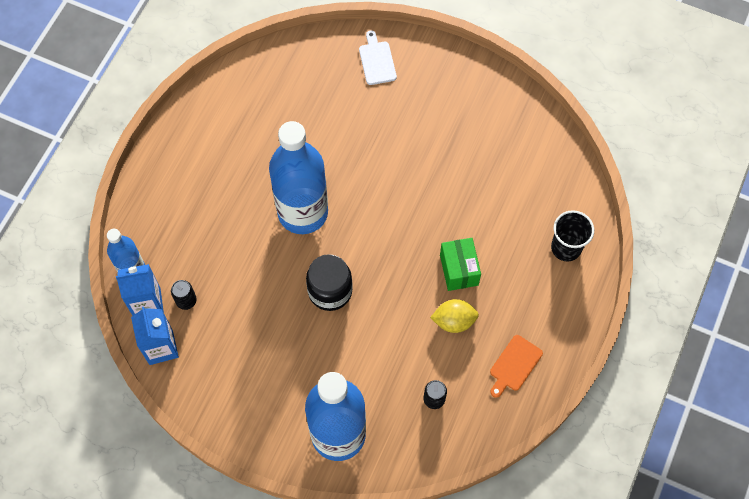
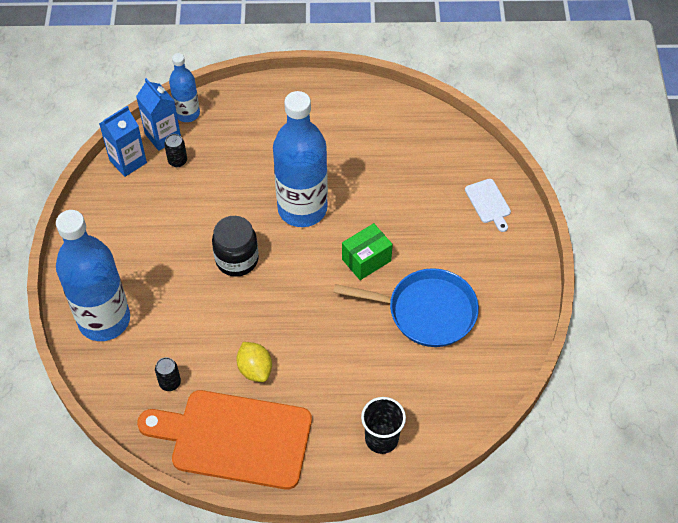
camera: 65 degrees right, 10 degrees down
white cutting board [359,30,397,85] -> white cutting board turned 105 degrees clockwise [465,179,511,232]
green box [440,238,481,291] -> green box moved to [342,223,393,280]
orange cutting board [490,335,543,398] -> orange cutting board [137,390,312,490], size x2.41
none -> blue pan [333,268,479,347]

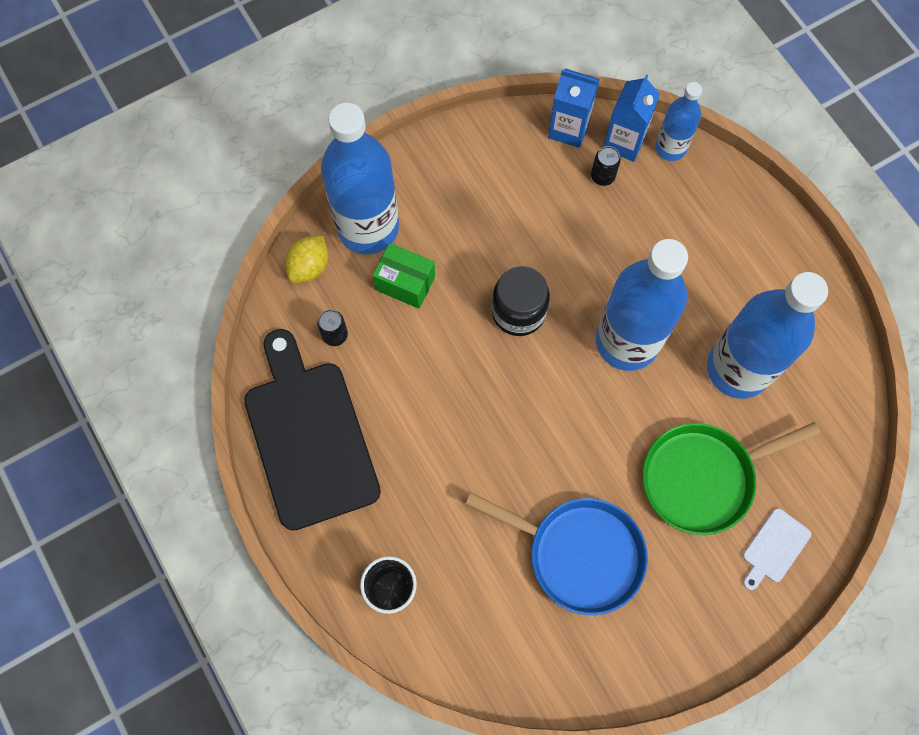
camera: 60 degrees right, 15 degrees up
orange cutting board [137,390,312,490] -> black cutting board [244,329,381,531]
yellow lemon [236,342,272,382] -> yellow lemon moved to [285,236,328,283]
blue pan [333,268,479,347] -> blue pan turned 45 degrees counterclockwise [465,493,648,615]
green box [342,223,393,280] -> green box moved to [372,243,435,309]
none -> green pan [643,422,821,535]
none -> blue bottle [707,272,828,399]

